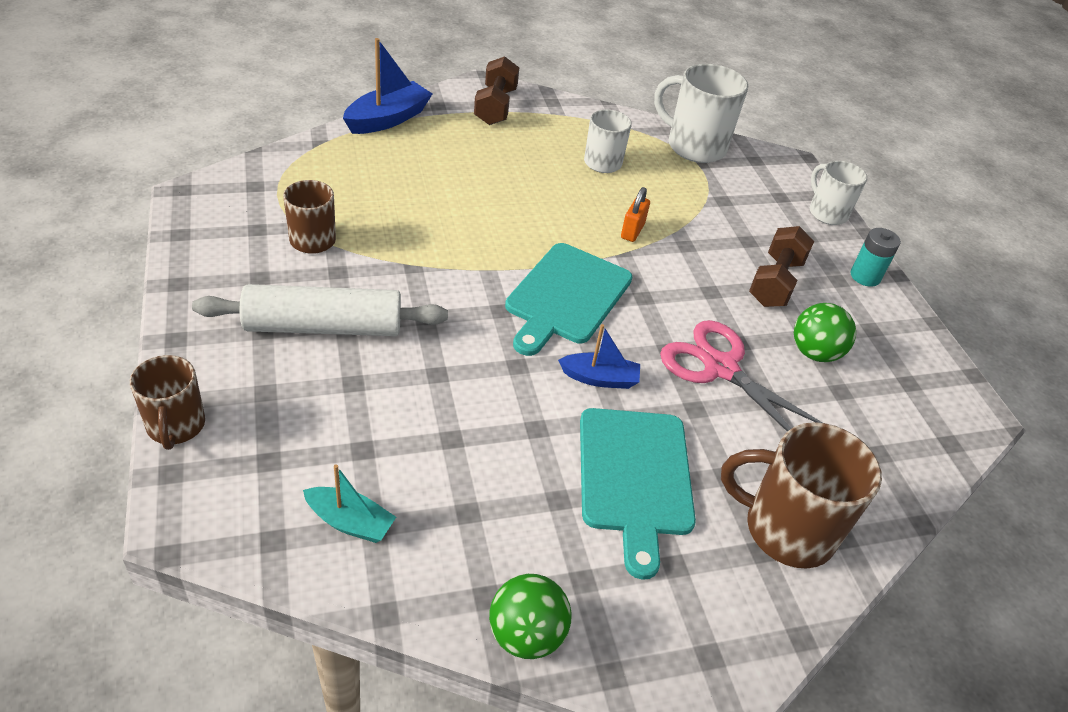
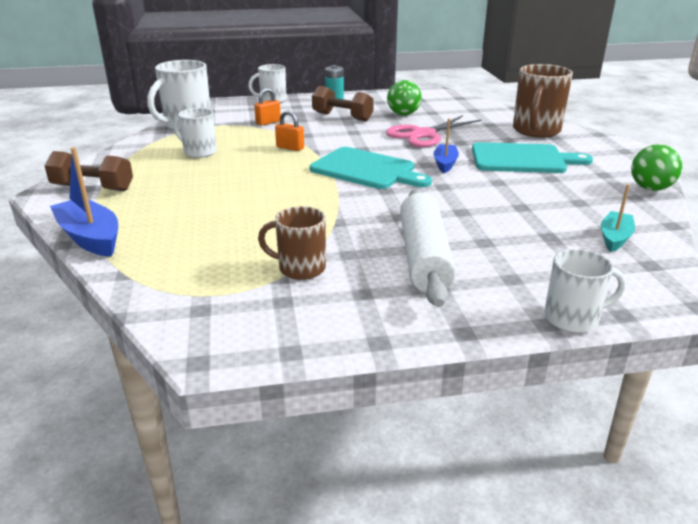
camera: 80 degrees left, 15 degrees down
brown mug [130,355,205,450] -> white mug [544,249,626,333]
none -> orange padlock [254,88,281,126]

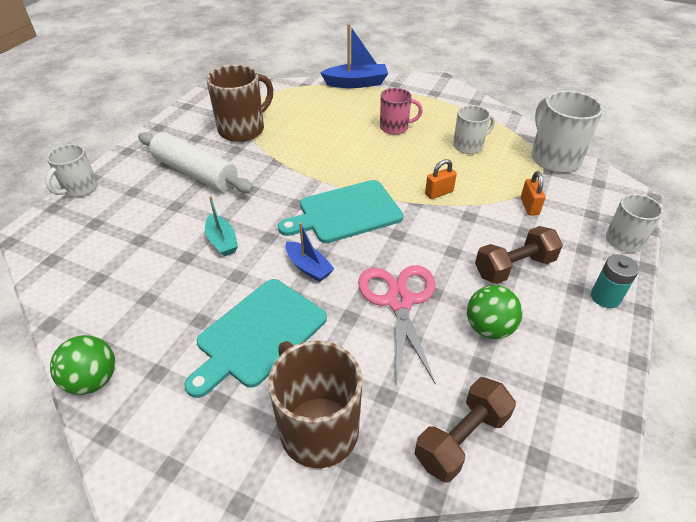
camera: 125 degrees right, 15 degrees up
brown dumbbell [45,151,133,191] -> brown dumbbell moved to [414,377,516,482]
brown mug [258,206,326,280] -> brown mug [206,65,273,142], size x1.60
turquoise boat [601,184,635,252] -> turquoise boat moved to [205,196,238,256]
none -> pink mug [380,88,423,135]

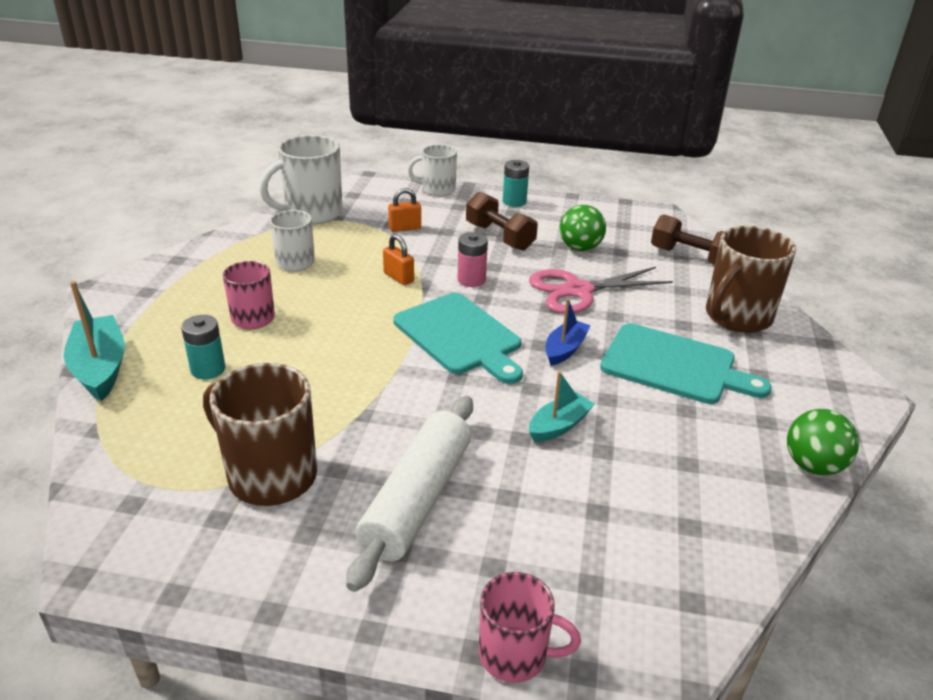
camera: 105 degrees left, 10 degrees down
white mug [46,144,97,197] -> pink mug [479,572,581,683]
blue boat [320,24,388,88] -> turquoise boat [64,281,125,401]
none -> turquoise battery [181,315,225,380]
none -> pink battery [457,232,488,287]

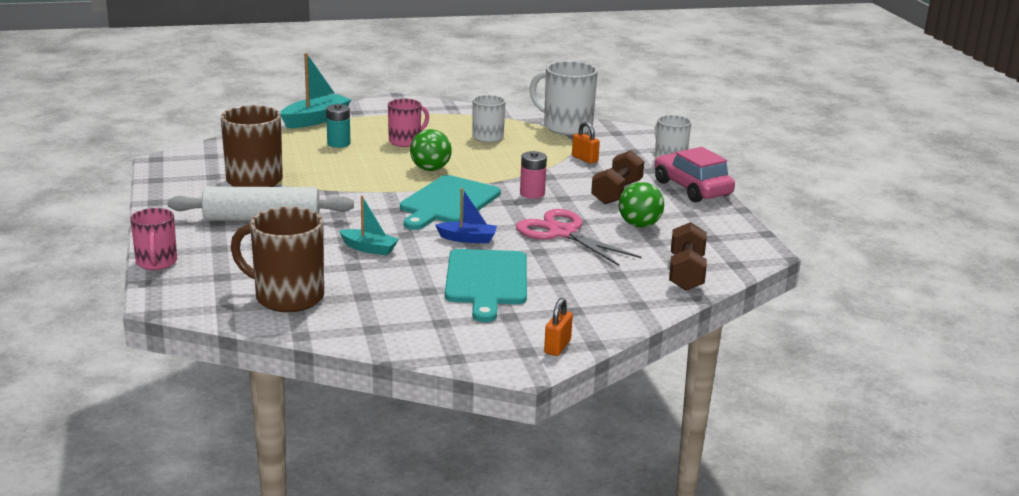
camera: 65 degrees right, 10 degrees down
orange padlock [383,234,414,285] -> orange padlock moved to [544,298,573,356]
turquoise battery [503,160,529,207] -> pink car [655,147,735,202]
brown mug [706,226,796,333] -> brown mug moved to [231,207,324,312]
green ball [787,409,859,475] -> green ball moved to [410,129,452,171]

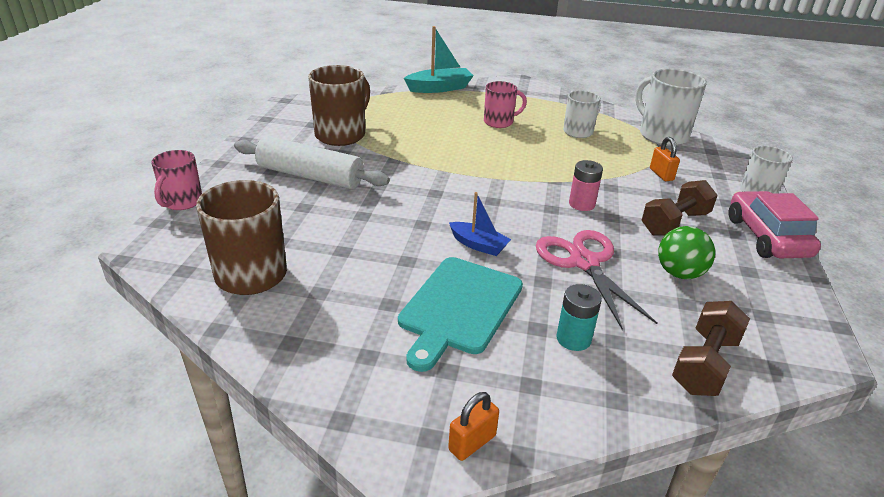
camera: 25 degrees right, 10 degrees up
turquoise battery [326,104,350,148] -> turquoise battery moved to [556,284,602,351]
turquoise boat [339,196,399,256] -> none
turquoise cutting board [400,175,501,230] -> none
green ball [410,129,452,171] -> none

